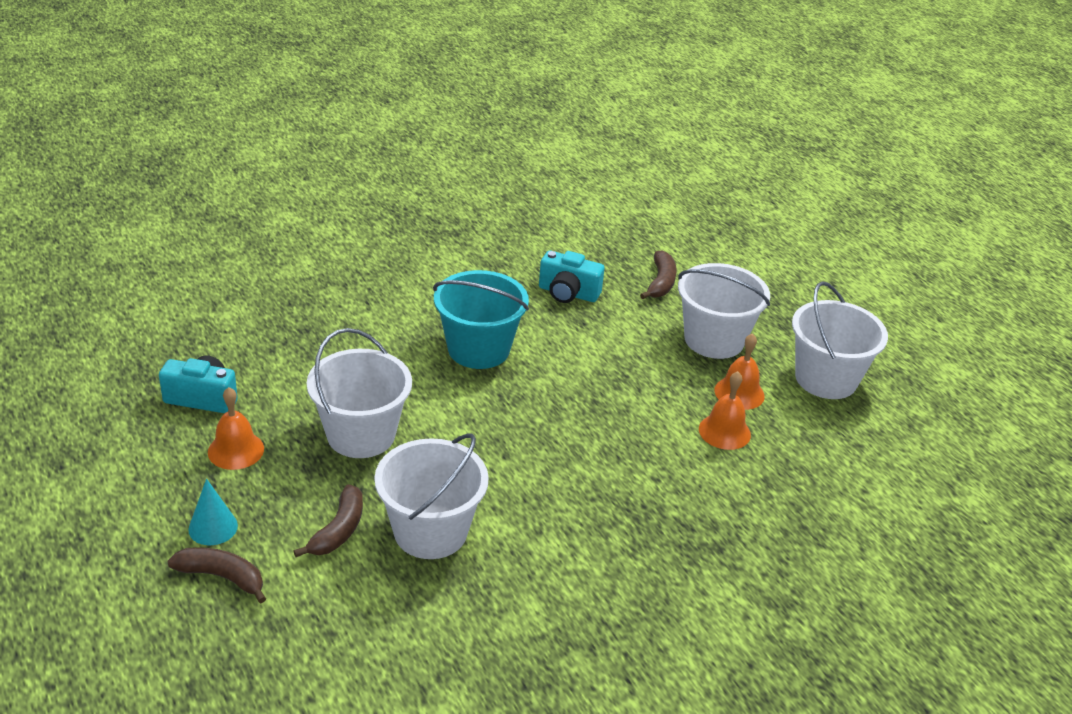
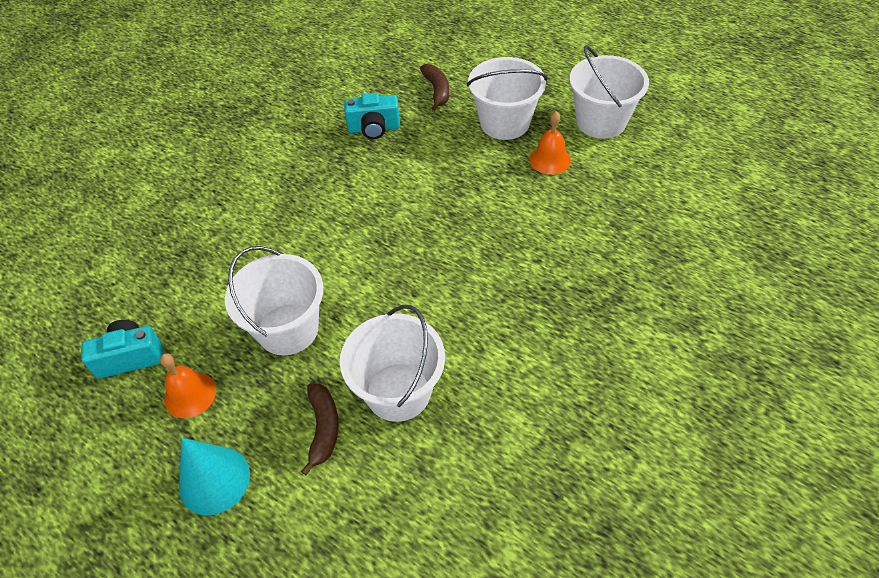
camera: 20 degrees left, 15 degrees up
brown banana [167,547,266,604] -> none
turquoise cone [188,479,238,545] -> turquoise cone [179,438,250,515], size x1.56
turquoise bucket [433,270,529,369] -> none
orange bell [699,371,751,450] -> none

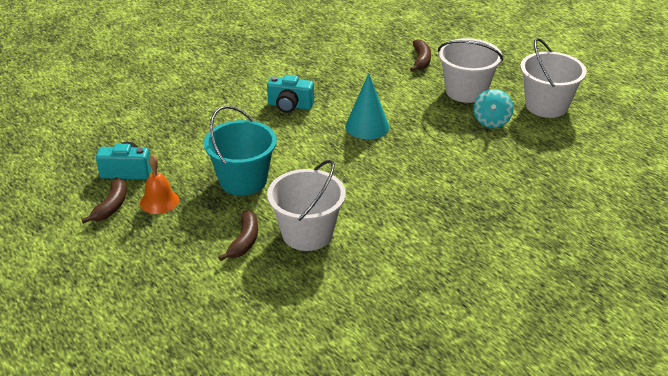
camera: 15 degrees right, 15 degrees down
turquoise cone [179,438,250,515] -> turquoise cone moved to [346,73,389,139]
white bucket [225,246,323,355] -> turquoise bucket [204,105,277,195]
turquoise camera [344,93,400,139] -> turquoise camera moved to [267,75,314,113]
orange bell [529,111,571,175] -> turquoise spinning top [474,89,513,128]
none -> brown banana [81,177,126,224]

